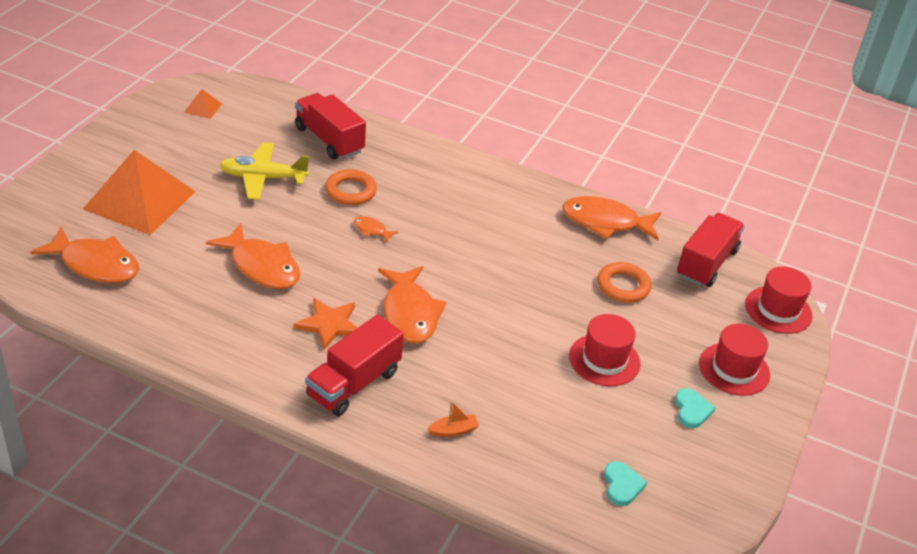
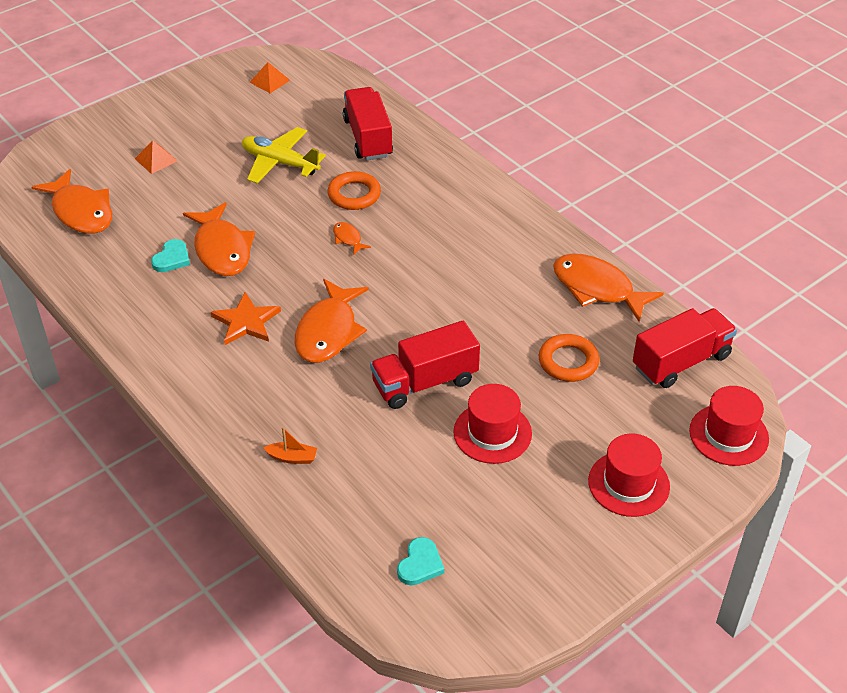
camera: 30 degrees right, 5 degrees up
orange pyramid [83,150,196,235] -> orange pyramid [135,140,177,174], size x0.40
red truck [305,315,404,416] -> red truck moved to [370,321,480,409]
turquoise heart [675,388,716,428] -> turquoise heart moved to [151,239,190,272]

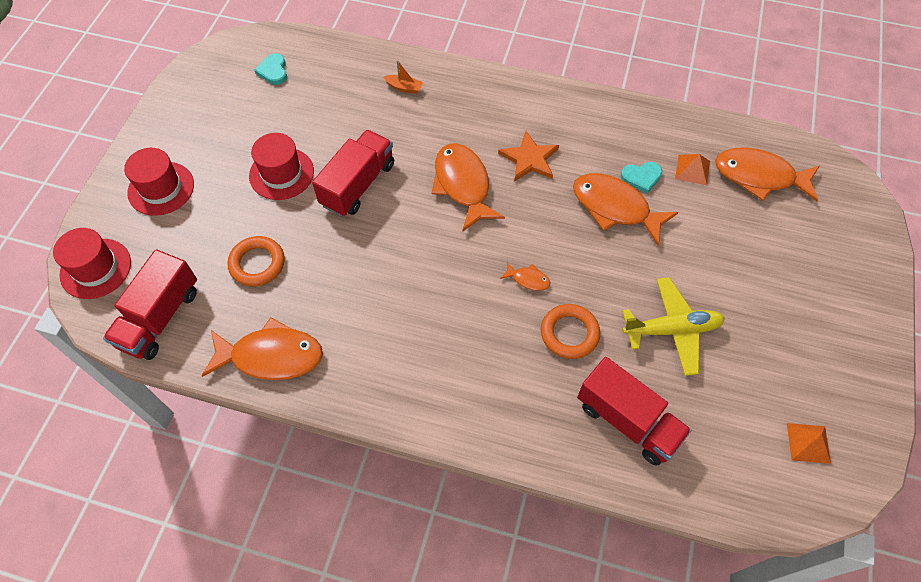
camera: 145 degrees right, 15 degrees up
orange pyramid [135,140,177,174] -> orange pyramid moved to [675,154,710,185]
turquoise heart [151,239,190,272] -> turquoise heart turned 90 degrees counterclockwise [621,162,662,194]
orange boat [263,427,317,464] -> orange boat turned 135 degrees counterclockwise [384,60,423,94]

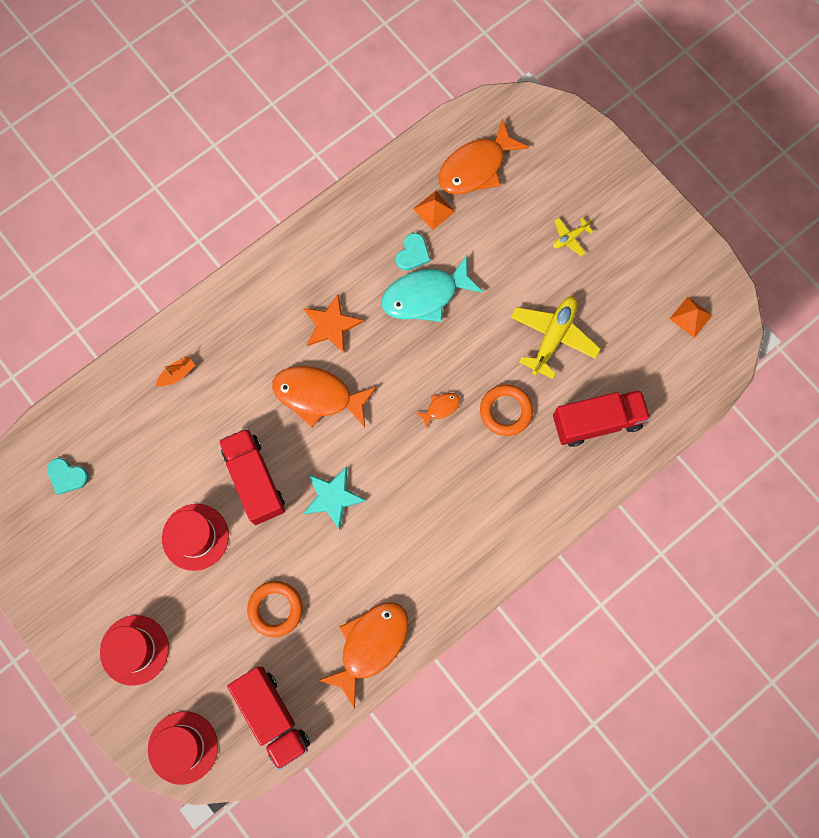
camera: 55 degrees left, 15 degrees up
orange fish [573,173,679,245] -> turquoise fish [381,255,483,322]
none -> turquoise star [303,467,366,530]
none -> yellow plane [553,218,593,256]

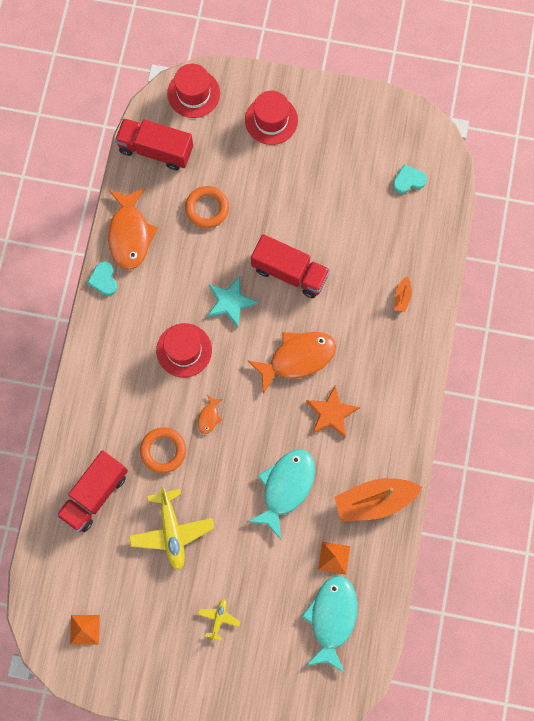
camera: 140 degrees right, 0 degrees up
red hat [162,504,229,571] -> red hat moved to [156,323,212,377]
turquoise heart [396,233,431,271] -> turquoise heart moved to [87,261,117,296]
orange fish [439,119,529,195] -> turquoise fish [301,576,358,673]
none -> orange boat [334,478,422,522]

